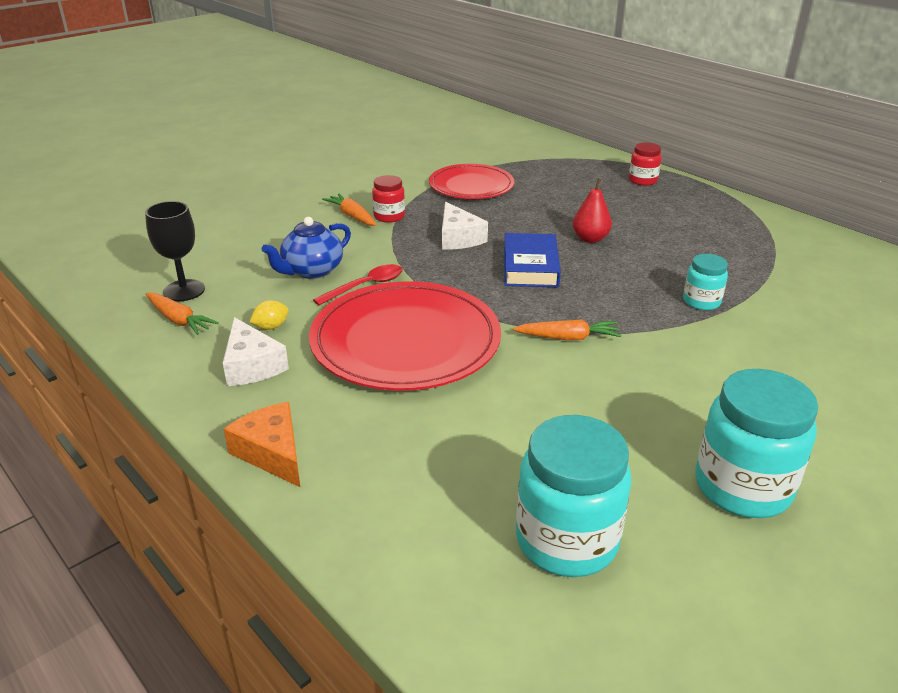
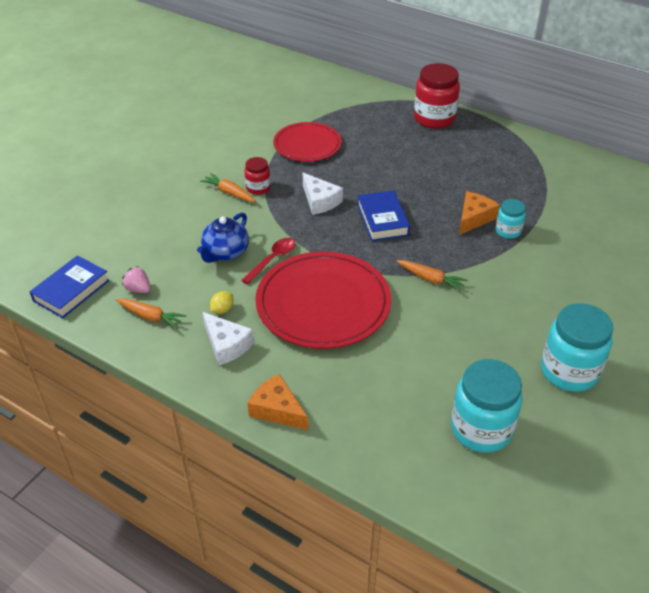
camera: 15 degrees left, 10 degrees up
black goblet [145,201,205,301] -> pink strawberry [122,266,151,293]
orange carrot [513,319,622,340] -> orange carrot turned 45 degrees clockwise [397,260,468,292]
red pear [573,178,612,243] -> none
red jar [629,143,662,186] -> red jar [414,63,460,129], size x1.87
none -> blue book [30,255,110,318]
none -> orange cheese [459,191,500,235]

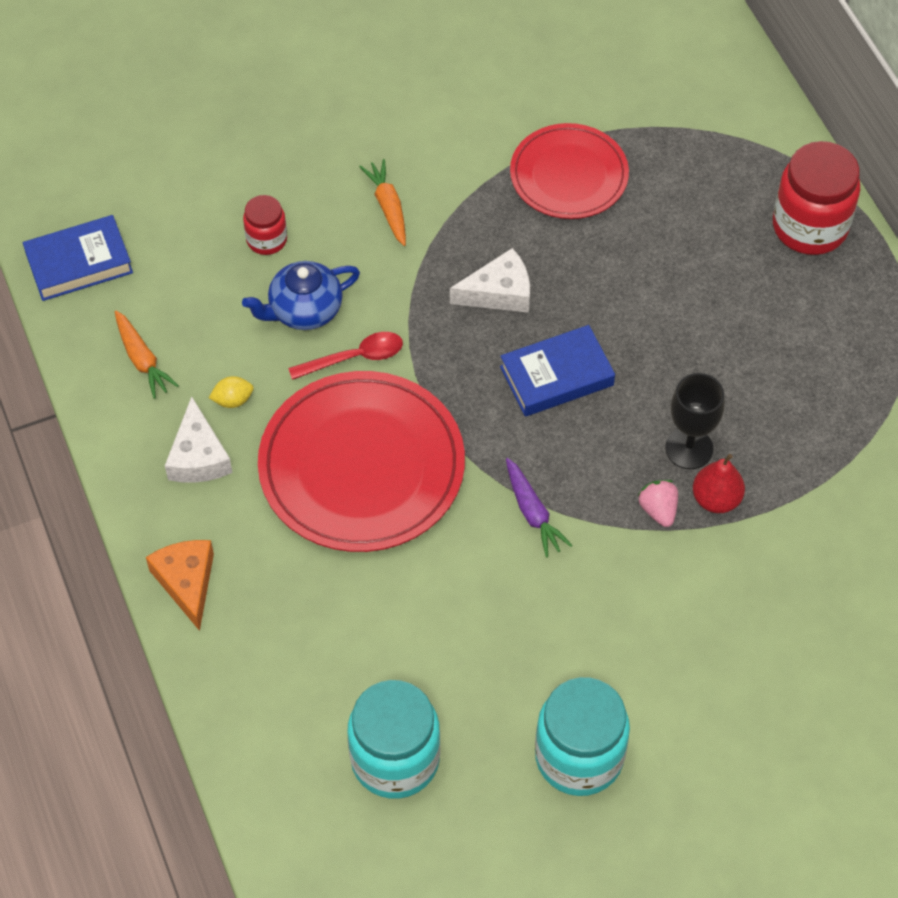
camera: 35 degrees right, 15 degrees up
pink strawberry [122,266,151,293] -> pink strawberry moved to [638,480,678,527]
red jar [244,157,271,195] -> red jar moved to [243,195,287,255]
white cheese [303,173,343,215] -> white cheese turned 105 degrees counterclockwise [450,248,530,313]
blue book [357,190,410,241] -> blue book turned 45 degrees clockwise [500,325,615,417]
orange carrot [397,260,468,292] -> purple carrot [506,458,573,558]
orange cheese [459,191,500,235] -> black goblet [665,373,725,469]
turquoise jar [495,199,526,239] -> red pear [693,454,745,513]

